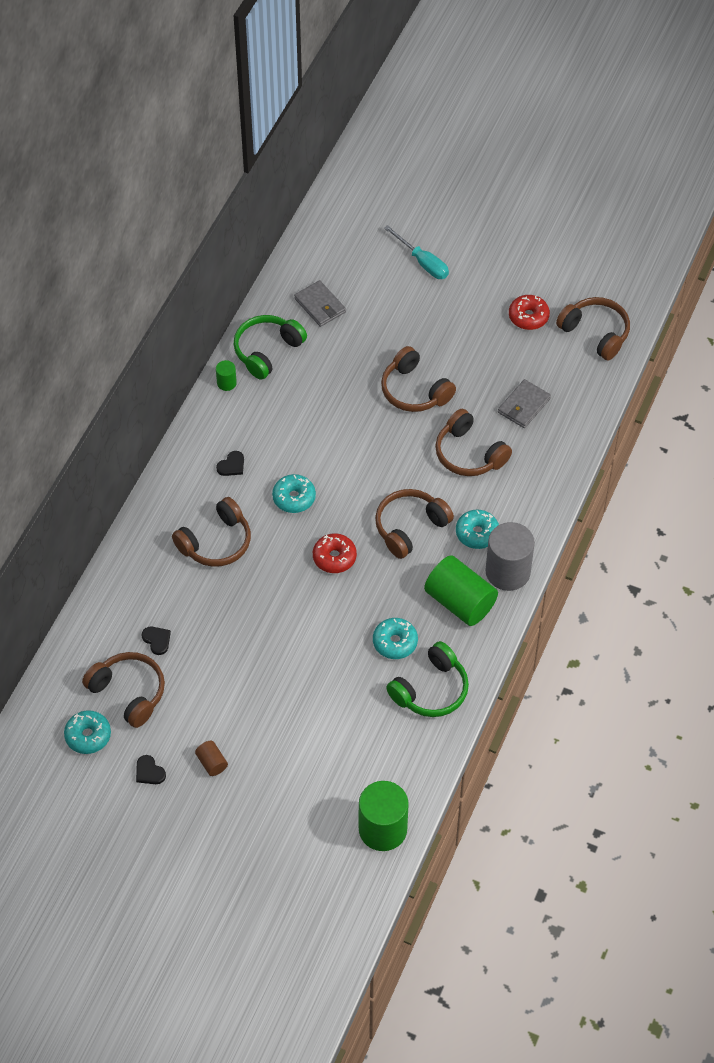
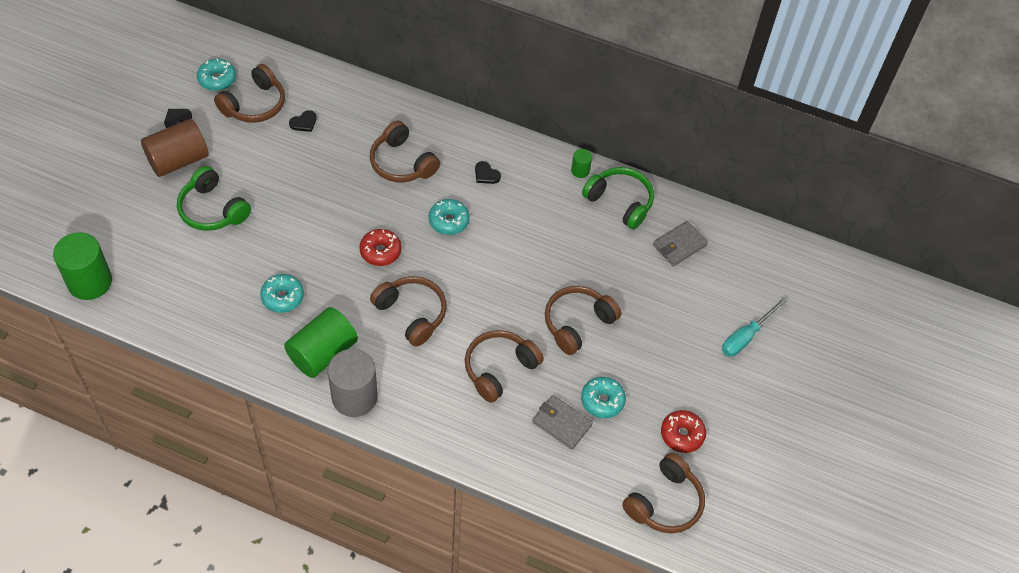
camera: 85 degrees right, 0 degrees up
brown cylinder [195,740,228,776] -> brown cylinder [141,119,209,177], size x2.17
green headphones [386,641,469,717] -> green headphones moved to [177,166,251,231]
turquoise donut [456,510,499,549] -> turquoise donut moved to [581,377,626,418]

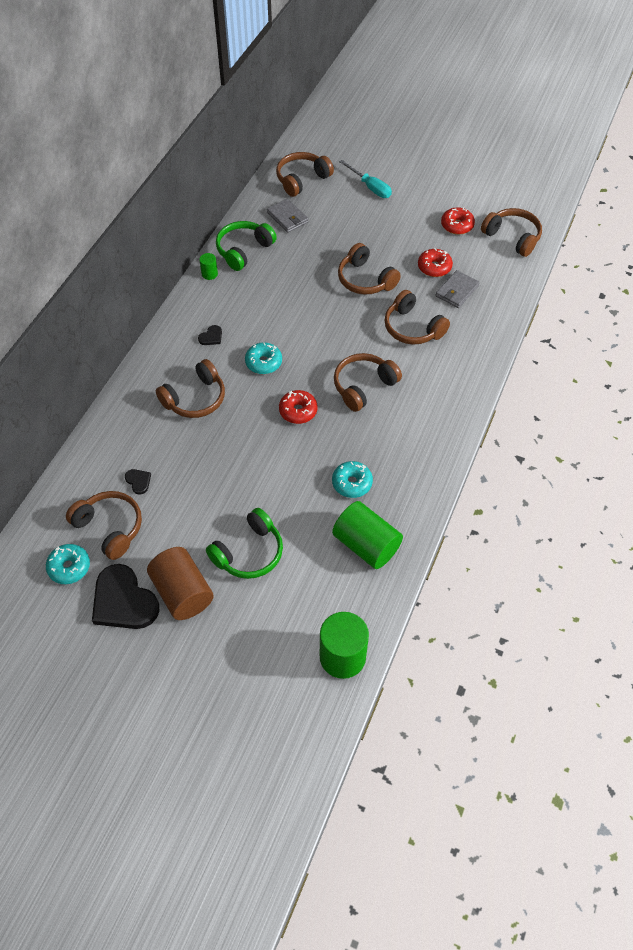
camera: 85 degrees left, 0 degrees up
black heart [164,109,192,128] -> black heart [92,564,159,629], size x2.33
green cylinder [284,307,358,378] -> green cylinder moved to [332,501,403,569]
grey cylinder [328,349,378,417] -> none
turquoise donut [581,377,626,418] -> red donut [418,248,453,277]
none -> brown headphones [276,152,334,197]

